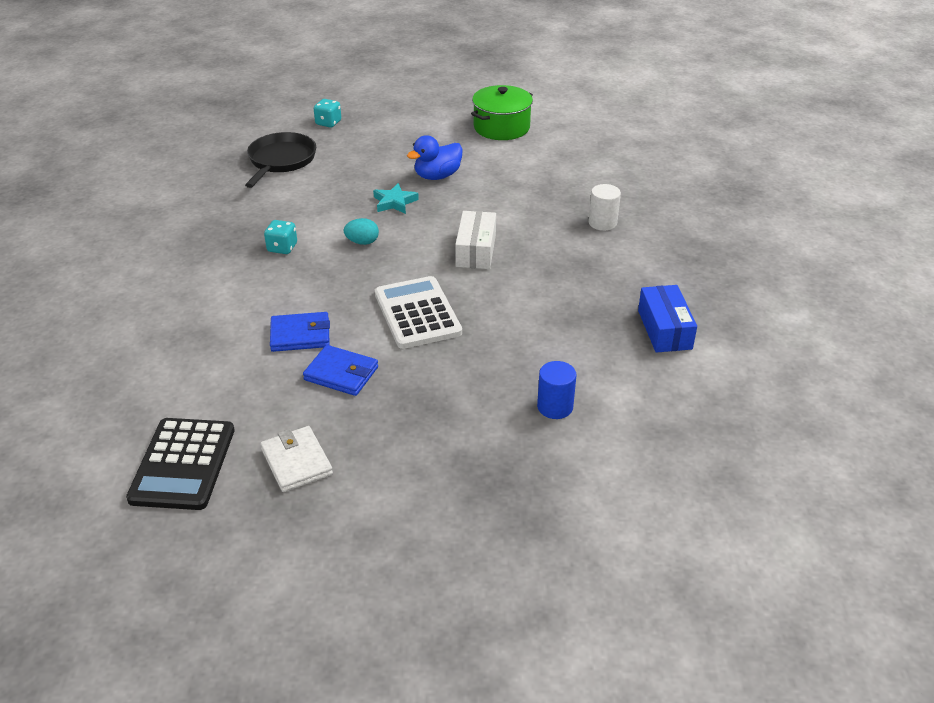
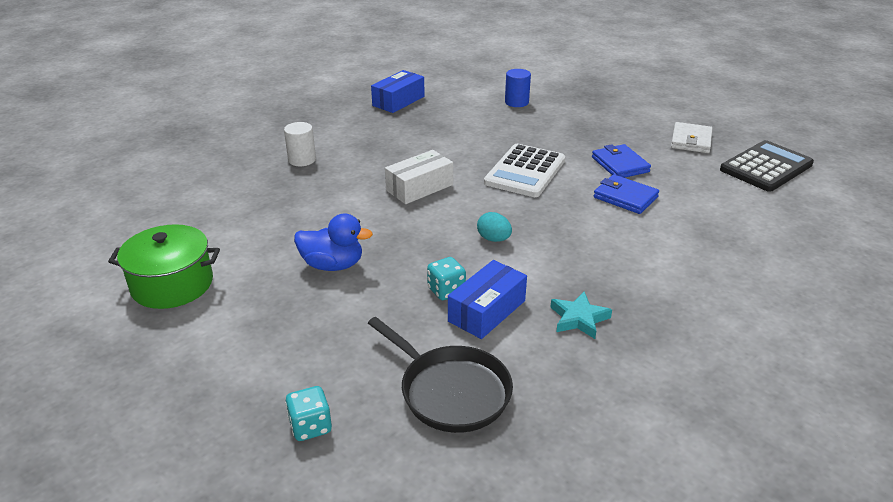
camera: 135 degrees left, 5 degrees down
black pan [245,132,316,188] -> black pan turned 105 degrees counterclockwise [368,317,513,433]
turquoise dice [264,220,297,254] -> turquoise dice moved to [427,257,466,300]
turquoise star [373,183,419,214] -> turquoise star moved to [550,292,612,339]
none -> blue box [448,260,527,339]

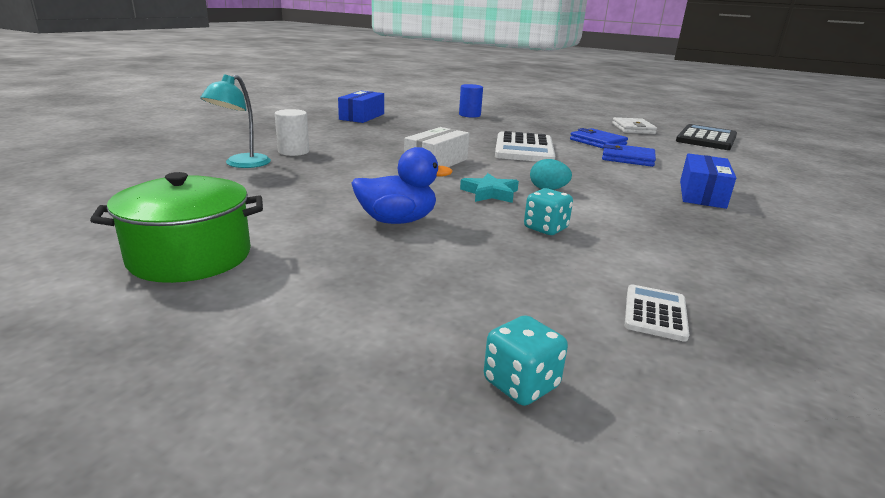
camera: 20 degrees left, 10 degrees down
black pan [368,317,513,433] -> white calculator [625,284,689,342]
blue box [448,260,527,339] -> blue box moved to [680,153,736,209]
turquoise star [550,292,612,339] -> turquoise star moved to [460,173,519,203]
none -> turquoise lamp [200,75,271,168]

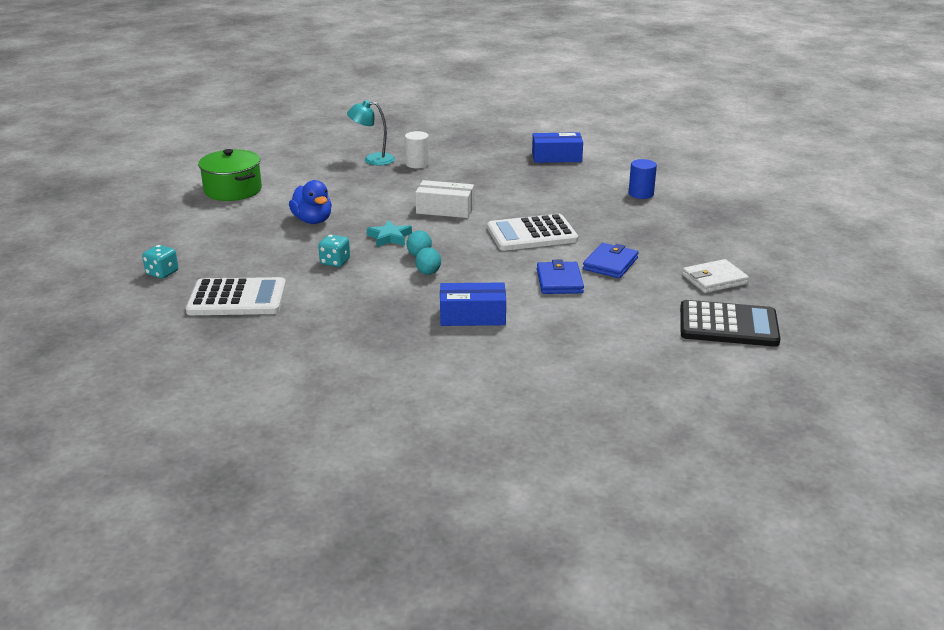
camera: 70 degrees right, 5 degrees up
white calculator [625,284,689,342] -> white calculator [186,277,286,315], size x2.01
none -> turquoise egg [415,247,441,275]

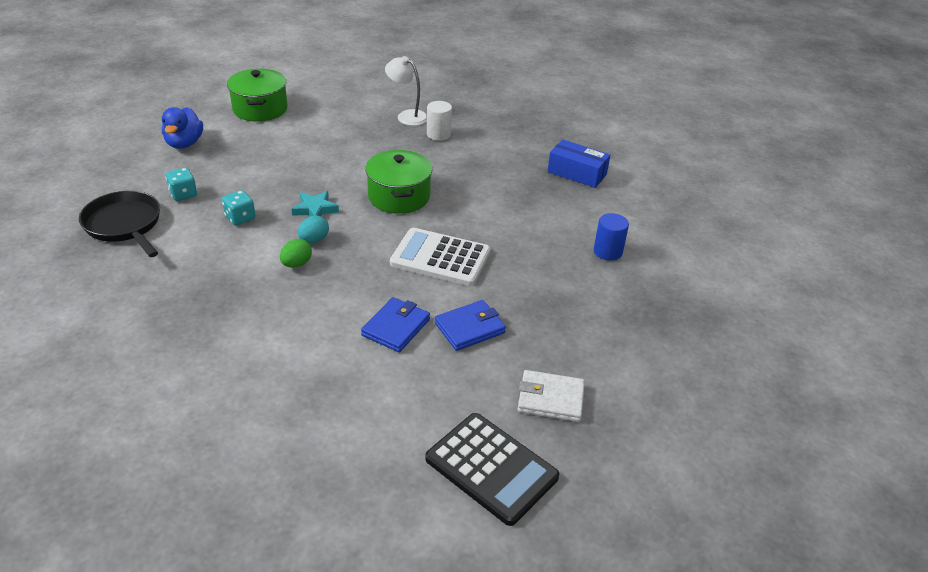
camera: 30 degrees right, 10 degrees up
turquoise dice [142,245,178,279] -> turquoise dice moved to [165,168,197,201]
white calculator [186,277,286,315] -> black pan [79,191,160,257]
blue duck [289,180,332,224] -> blue duck moved to [162,107,203,149]
turquoise lamp [347,100,395,166] -> white lamp [385,56,427,126]
white box [415,180,474,218] -> green pot [365,150,432,214]
turquoise egg [415,247,441,275] -> green egg [280,239,312,268]
blue box [440,283,506,326] -> none

